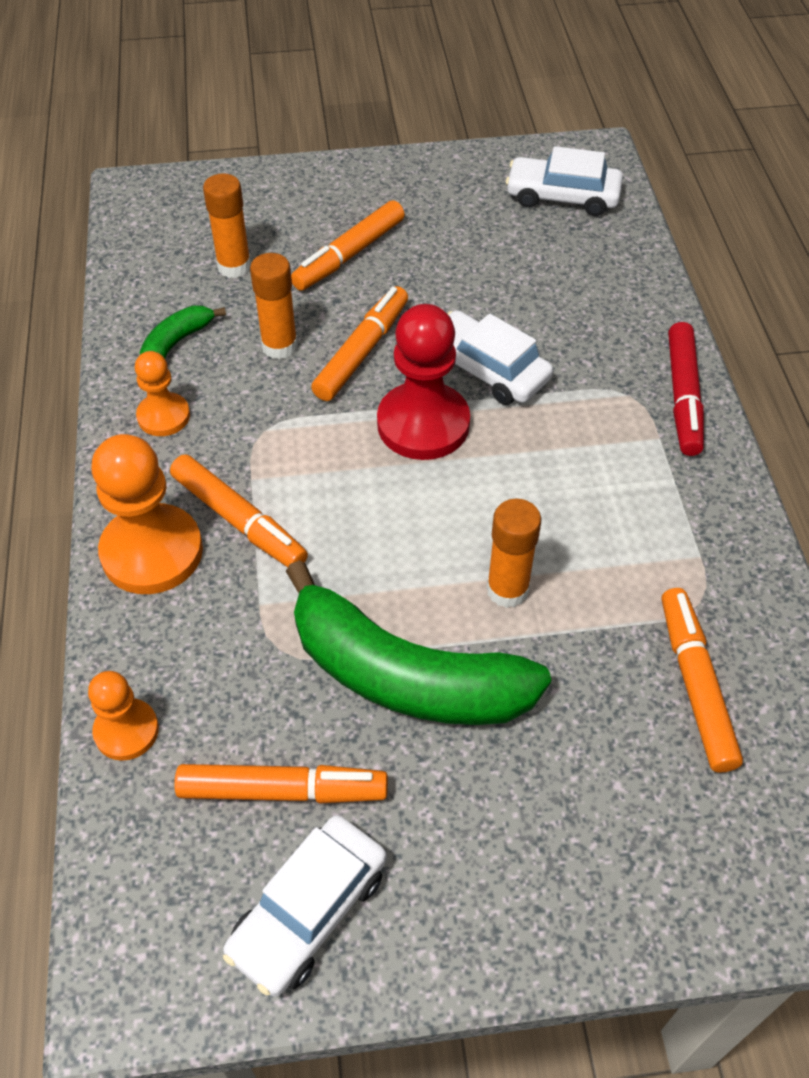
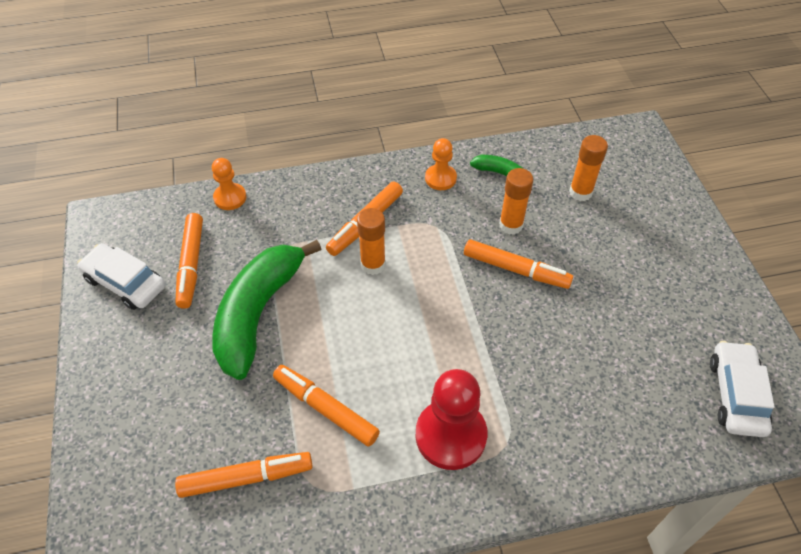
camera: 85 degrees right, 0 degrees up
orange pawn [92,434,203,594] -> none
orange marker [291,200,405,291] -> orange marker moved to [273,365,380,447]
red pawn [377,304,470,460] -> red pawn moved to [416,369,487,470]
white car [447,310,553,405] -> none
orange glue stick [487,499,541,608] -> orange glue stick moved to [357,208,386,275]
red marker [668,322,704,456] -> none

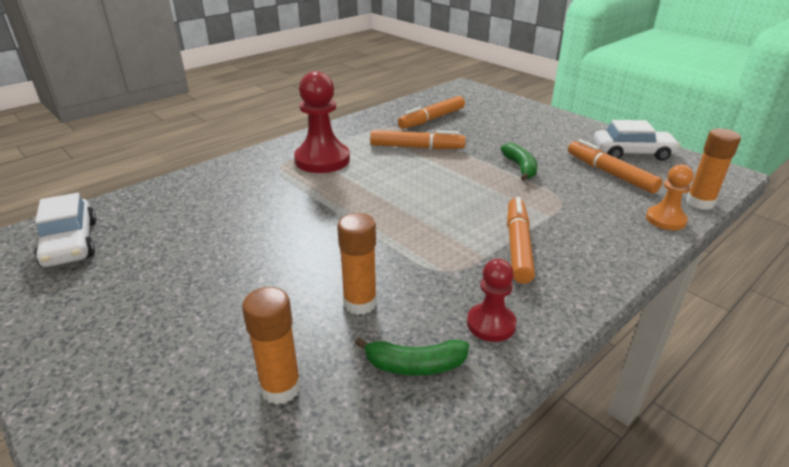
camera: 150 degrees right, 20 degrees down
green banana [212,240,321,380] -> green banana [500,143,537,181], size x0.46
orange glue stick [357,208,386,275] -> orange glue stick moved to [686,128,741,210]
orange pawn [425,138,457,190] -> red pawn [467,259,517,342]
orange marker [464,239,573,289] -> none

